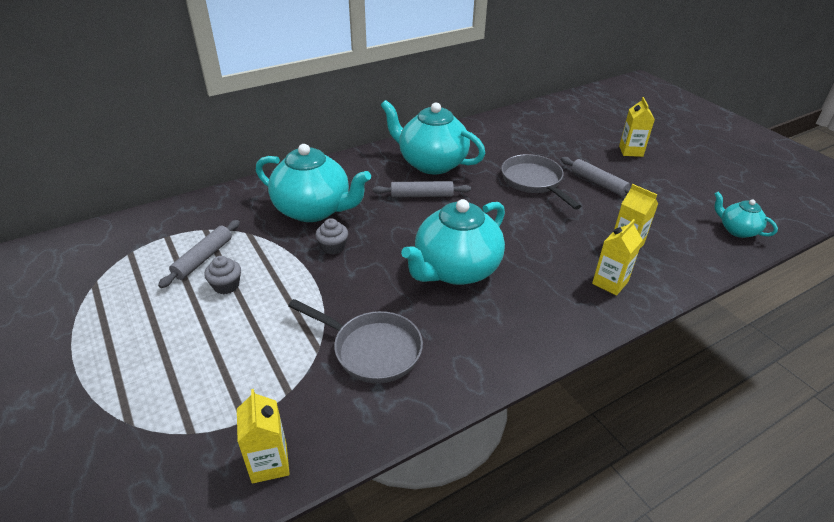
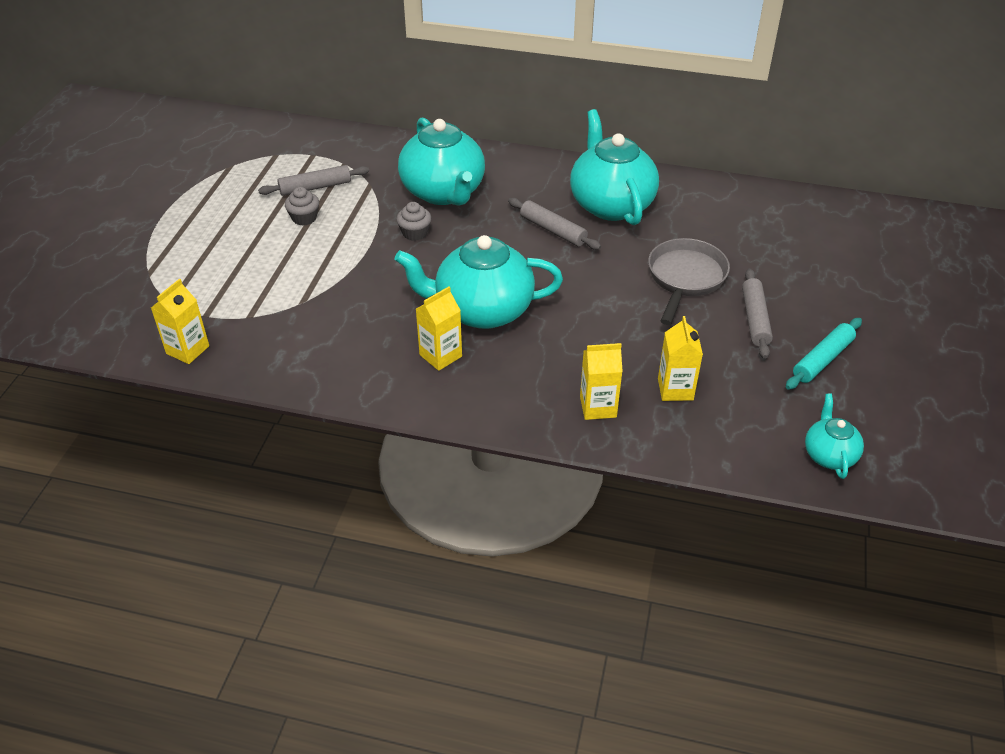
camera: 45 degrees right, 5 degrees up
grey pan [288,299,423,383] -> none
yellow carton [619,97,655,157] -> yellow carton moved to [416,287,462,371]
none -> turquoise rolling pin [786,318,862,390]

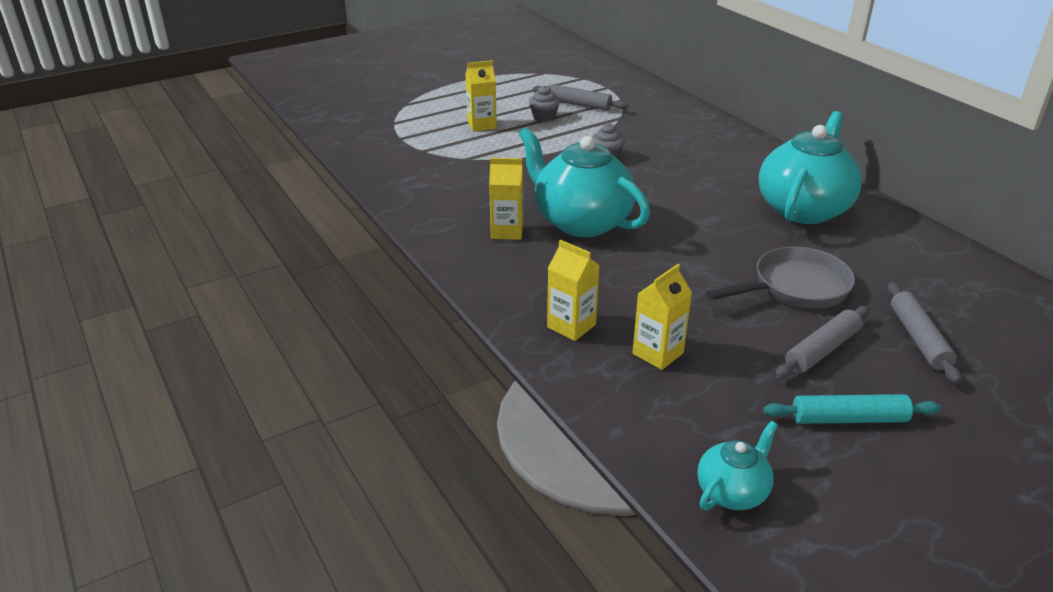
camera: 45 degrees right, 10 degrees down
yellow carton [151,279,209,364] -> yellow carton moved to [465,60,497,131]
turquoise teapot [398,117,485,205] -> none
grey rolling pin [508,198,601,250] -> grey rolling pin moved to [888,282,961,384]

